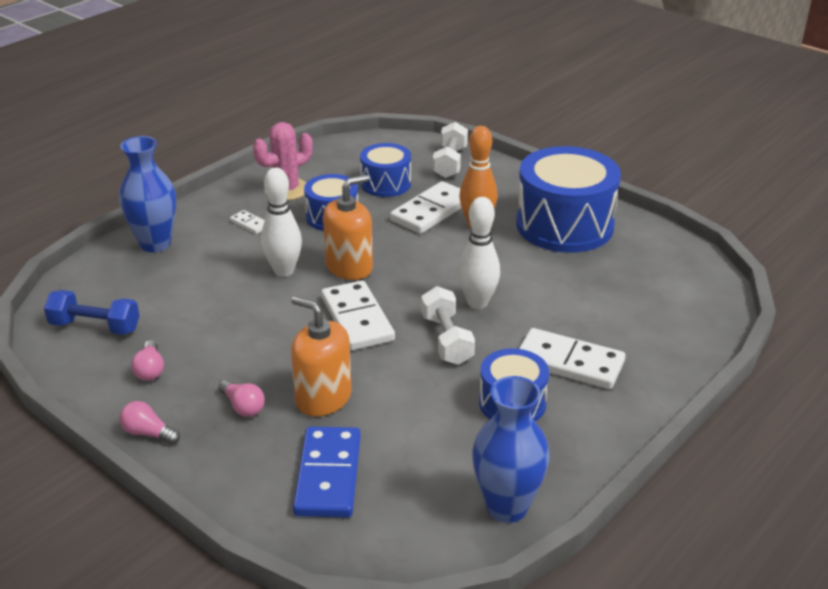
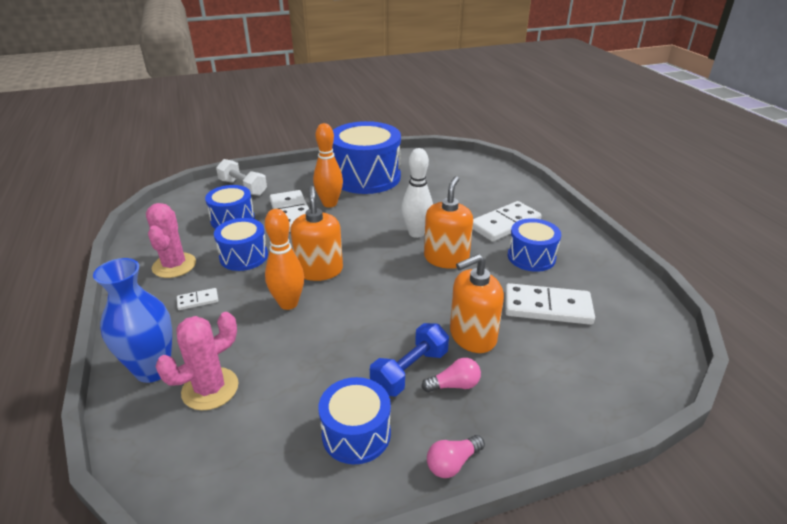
camera: 60 degrees left, 0 degrees up
blue dumbbell [44,290,139,335] -> blue dumbbell moved to [370,323,449,396]
pink light bulb [131,340,164,381] -> blue drum [318,377,391,464]
white bowling pin [261,168,302,277] -> orange bowling pin [265,209,304,310]
blue domino [293,426,361,518] -> none
white domino [321,280,395,351] -> white domino moved to [505,283,595,325]
white dumbbell [421,286,475,365] -> orange soap dispenser [424,176,473,269]
blue vase [472,376,550,523] -> none
none -> pink cactus [155,312,239,410]

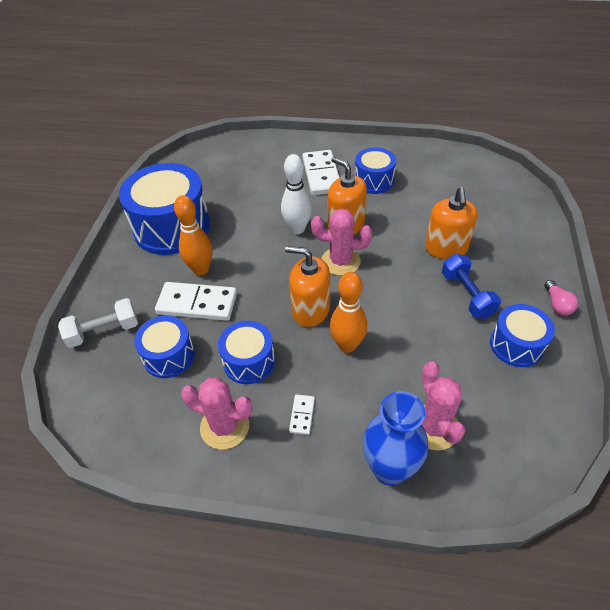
camera: 60 degrees left, 15 degrees up
pink light bulb [422,358,481,392] -> none
white domino [505,283,595,325] -> none
none -> pink cactus [311,209,372,276]

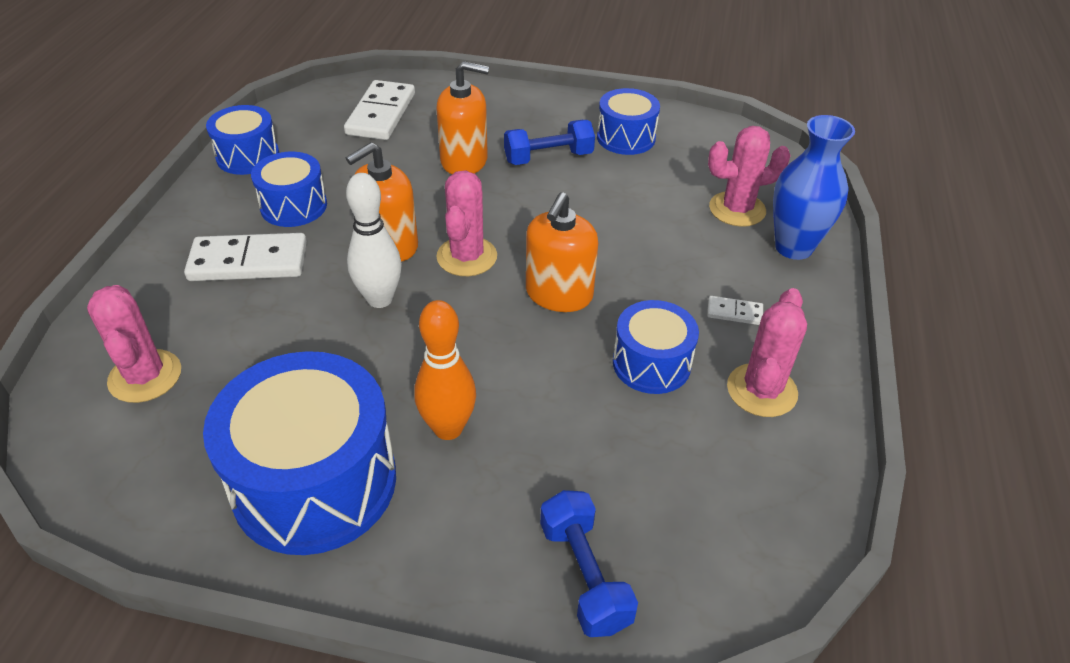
camera: 90 degrees left, 5 degrees down
white dumbbell [58,298,138,348] -> blue dumbbell [540,490,638,637]
blue drum [134,316,195,378] -> blue drum moved to [206,105,279,175]
white domino [155,282,237,321] -> white domino moved to [344,80,415,140]
orange bowling pin [330,272,367,353] -> none
pink light bulb [544,280,578,315] -> none
none -> pink cactus [87,285,181,403]

